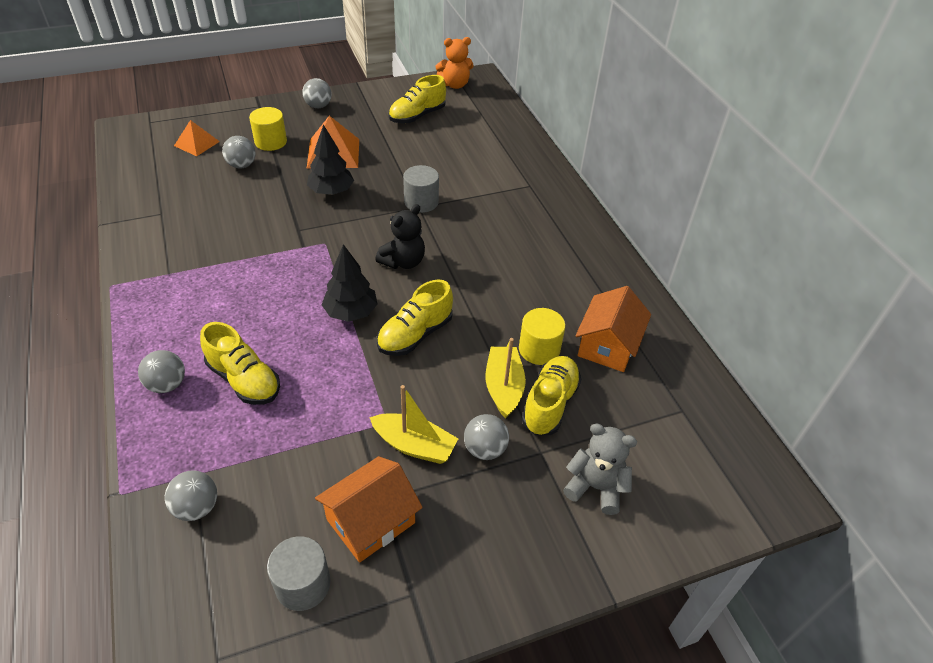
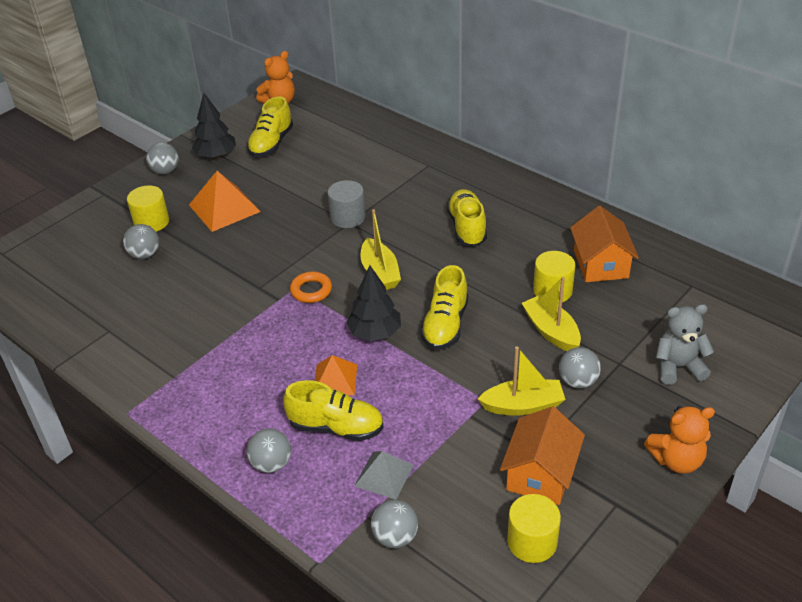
camera: 25 degrees left, 5 degrees down
orange pyramid [174,120,220,156] -> orange pyramid moved to [315,355,357,395]
grey cylinder [267,536,330,611] -> yellow cylinder [507,494,561,563]
black tree [307,124,354,195] -> black tree moved to [192,93,236,159]
black teddy bear [375,204,425,269] -> yellow boat [361,209,401,290]
yellow shoe [522,356,582,436] -> yellow shoe moved to [447,189,487,247]
none -> orange ring [290,272,332,303]
none -> grey pyramid [354,451,414,500]
none -> orange teddy bear [644,406,715,474]

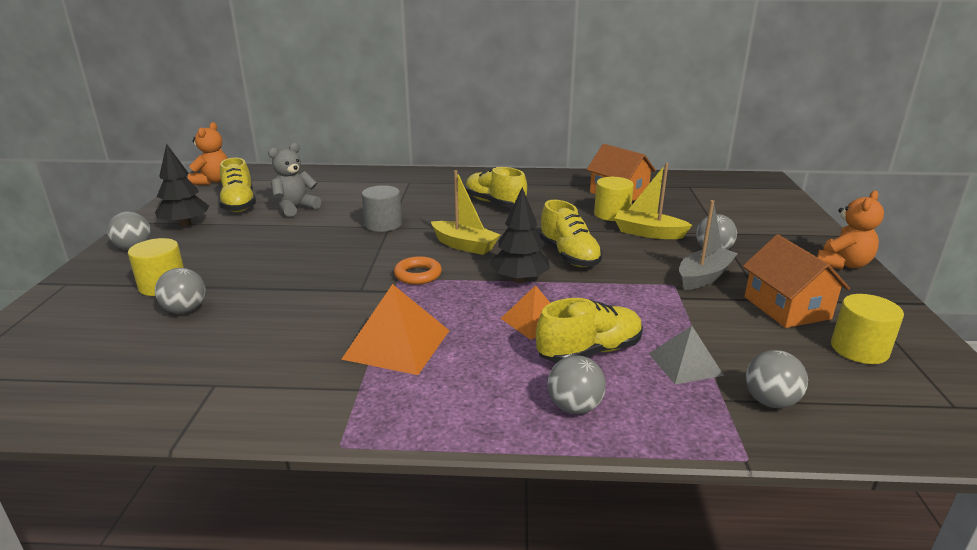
camera: 40 degrees left, 15 degrees down
orange pyramid [189,171,261,232] -> orange pyramid moved to [341,284,450,375]
yellow boat [478,346,566,416] -> grey boat [679,200,738,290]
grey teddy bear [656,304,714,385] -> grey teddy bear moved to [268,143,321,217]

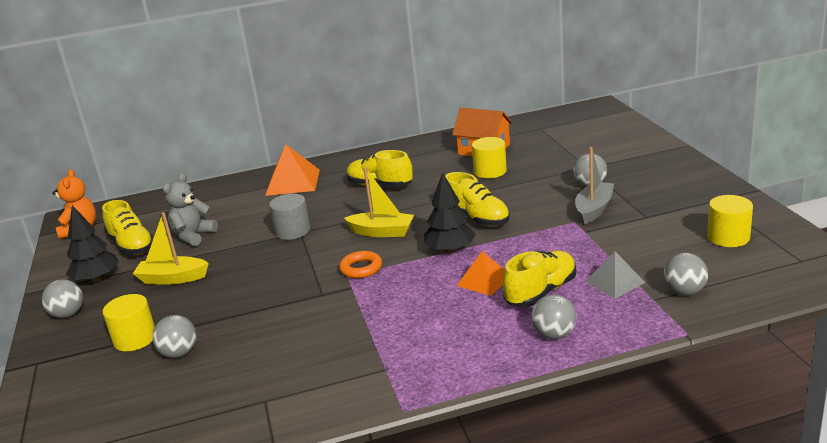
camera: 15 degrees left, 0 degrees up
orange pyramid [341,284,450,375] -> orange pyramid moved to [265,144,320,196]
yellow boat [614,163,692,239] -> yellow boat moved to [133,212,209,285]
orange house [743,235,850,328] -> none
orange teddy bear [817,191,884,270] -> none

